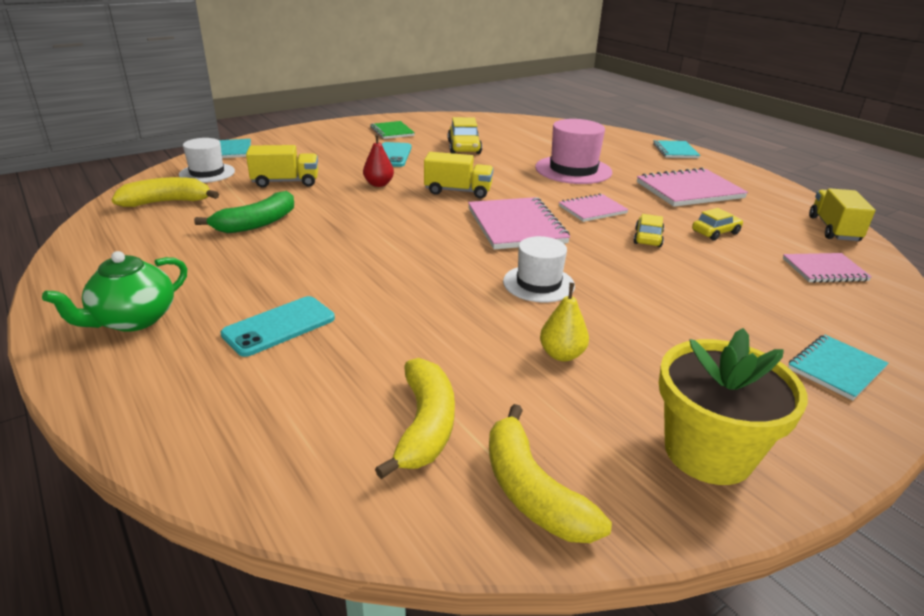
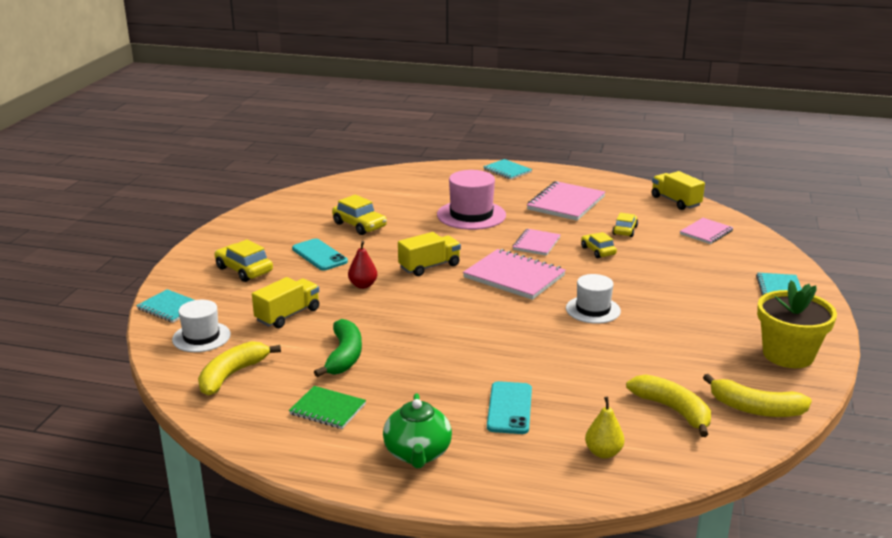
camera: 40 degrees left, 5 degrees down
green notebook [370,121,415,139] -> green notebook moved to [289,386,366,429]
yellow pear [540,283,589,361] -> yellow pear moved to [585,397,624,459]
none -> yellow car [215,239,273,282]

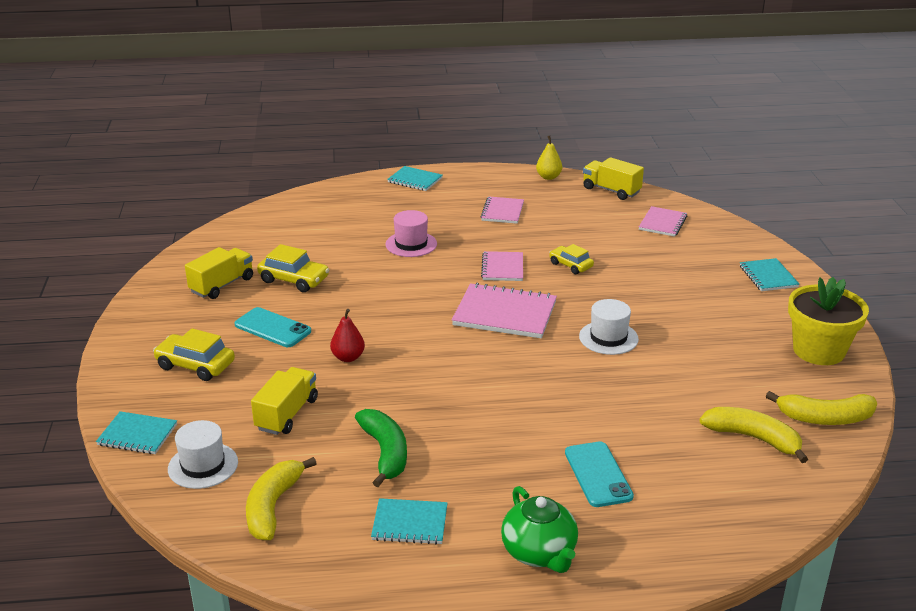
camera: 20 degrees left, 5 degrees up
green notebook [289,386,366,429] -> turquoise notebook [371,498,448,544]
yellow truck [398,232,461,276] -> yellow truck moved to [185,247,253,299]
pink hat [437,170,506,230] -> pink hat [385,210,437,257], size x0.65
pink notebook [527,181,605,221] -> pink notebook [481,197,524,224], size x0.60
yellow pear [585,397,624,459] -> yellow pear moved to [536,136,562,180]
yellow car [612,213,638,237] -> none

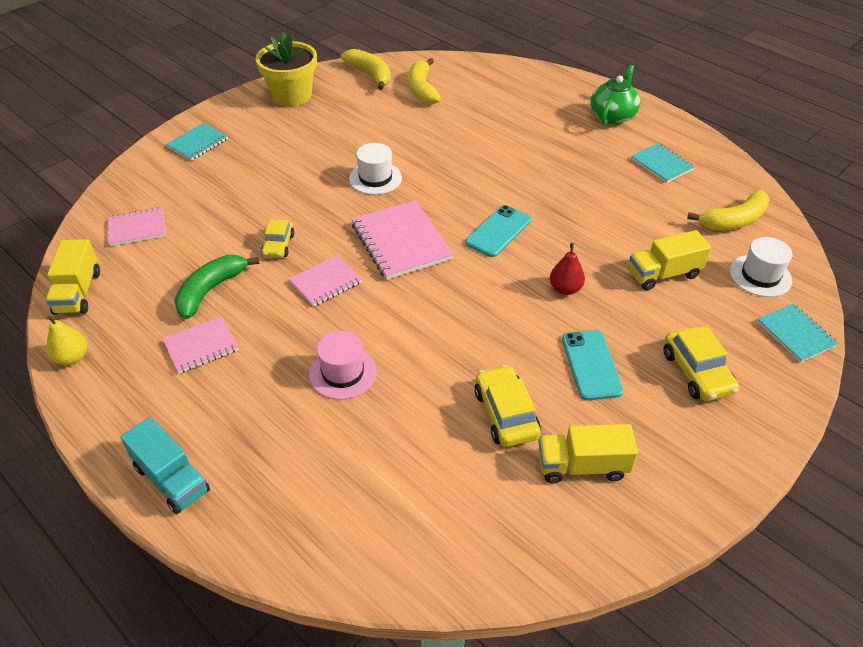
camera: 130 degrees left, 15 degrees up
green banana [355,409,407,487] -> green banana moved to [174,255,259,319]
turquoise notebook [387,166,442,191] -> turquoise truck [120,417,210,514]
turquoise phone [565,442,634,507] -> turquoise phone moved to [465,205,531,257]

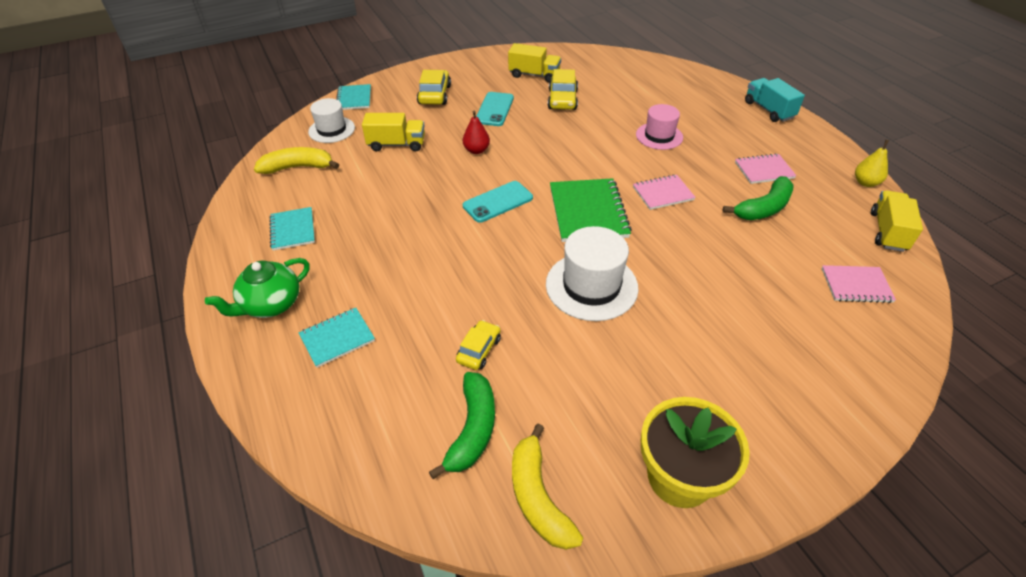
camera: 160 degrees left, 0 degrees up
turquoise notebook [166,123,228,161] -> turquoise notebook moved to [299,308,375,368]
yellow car [261,219,295,258] -> yellow car moved to [456,320,501,370]
white hat [349,143,402,195] -> white hat [546,226,639,321], size x1.53
pink notebook [352,200,454,280] -> green notebook [550,178,632,242]
yellow banana [408,58,441,104] -> green banana [429,372,495,479]

